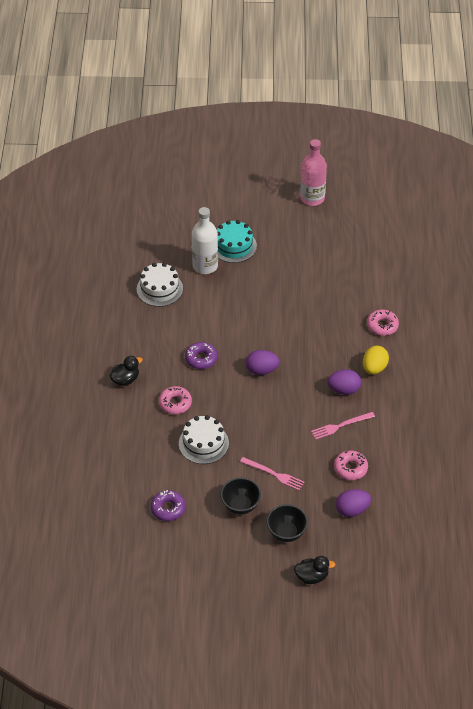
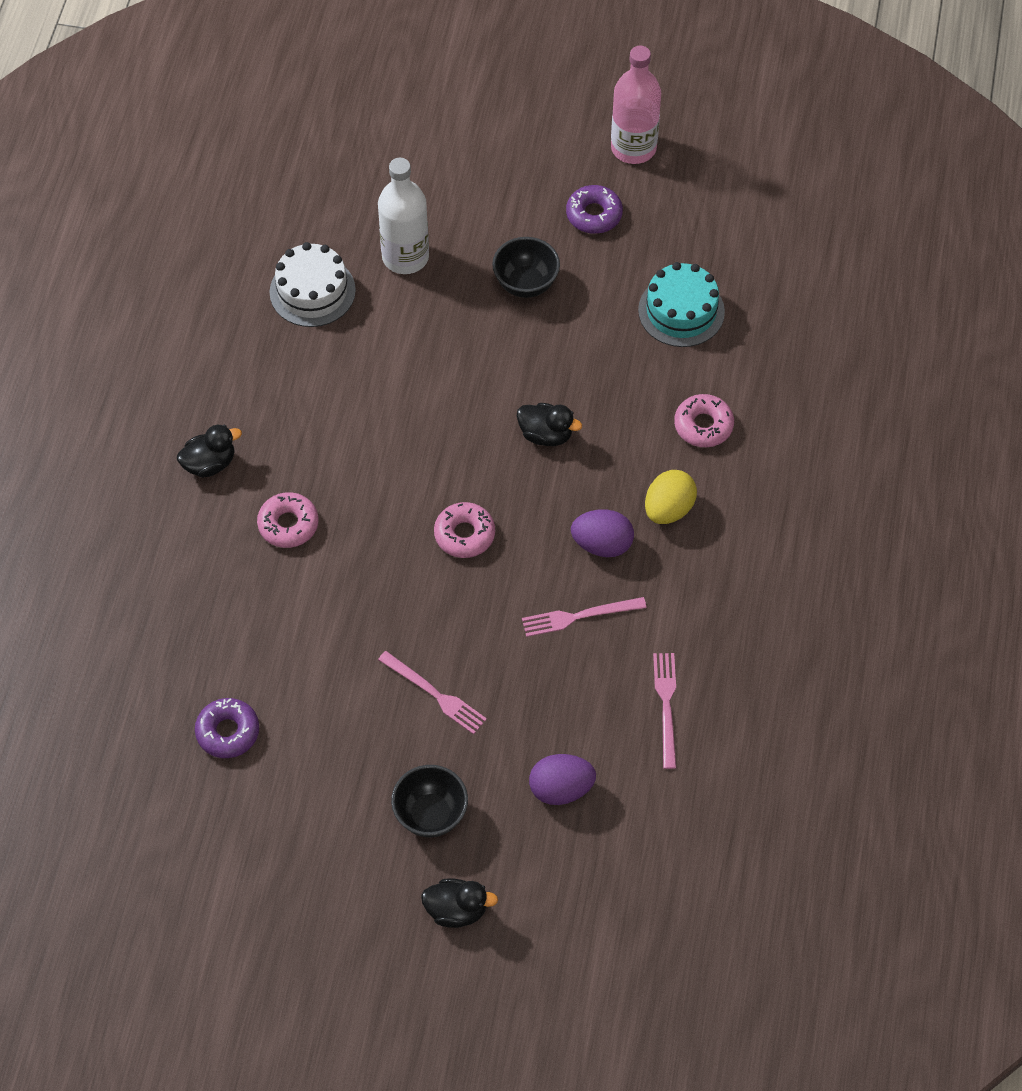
camera: 10 degrees right, 10 degrees up
white cake [179,415,229,464] -> none
purple donut [185,342,218,369] -> purple donut moved to [566,185,623,234]
turquoise cake [217,220,257,263] -> turquoise cake moved to [638,262,725,347]
black bowl [220,477,261,515] -> black bowl moved to [492,237,560,298]
purple egg [246,350,279,375] -> none
pink donut [334,451,368,480] -> pink donut moved to [434,502,495,558]
none -> black duck [517,403,582,446]
none -> pink fork [653,653,676,769]

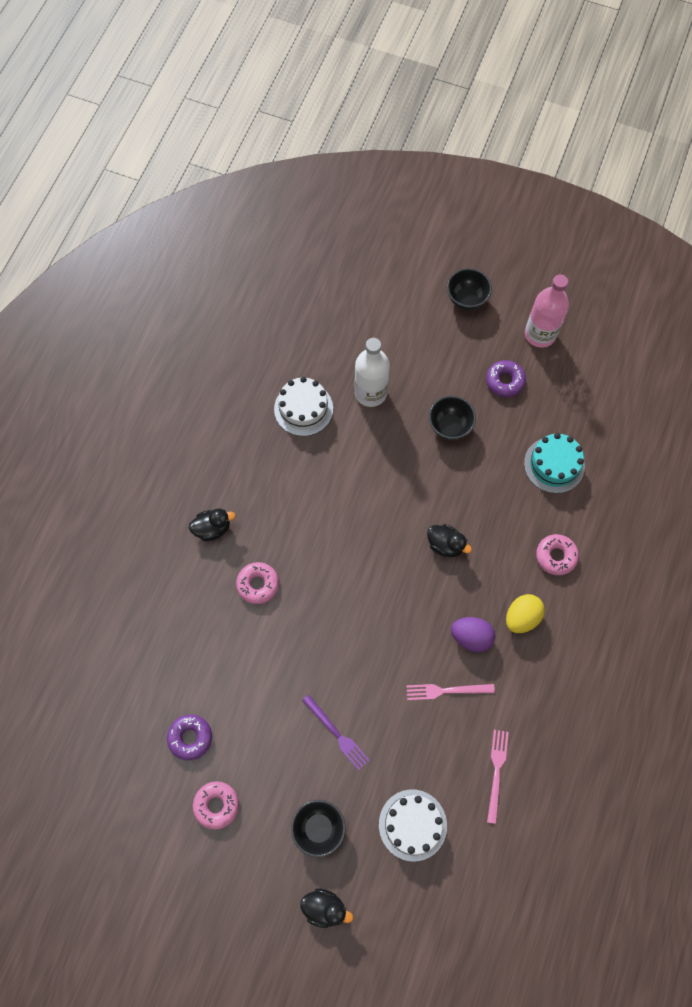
camera: 10 degrees right, 10 degrees up
pink fork [378,651,487,734] -> purple fork [302,695,369,770]
pink donut [434,502,495,558] -> pink donut moved to [193,781,239,830]
purple egg [529,754,596,805] -> white cake [379,789,447,861]
none -> black bowl [447,268,492,310]

